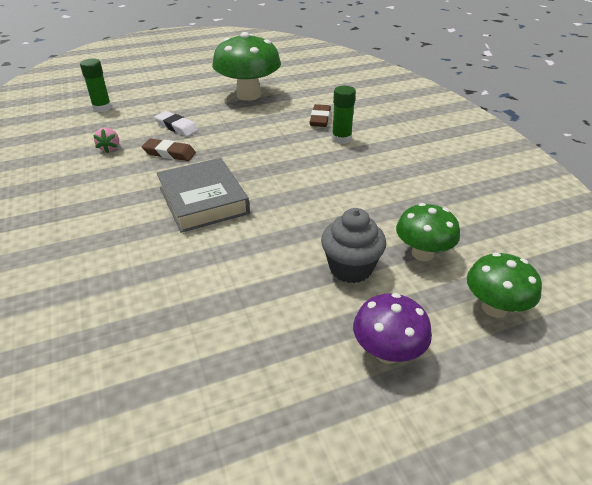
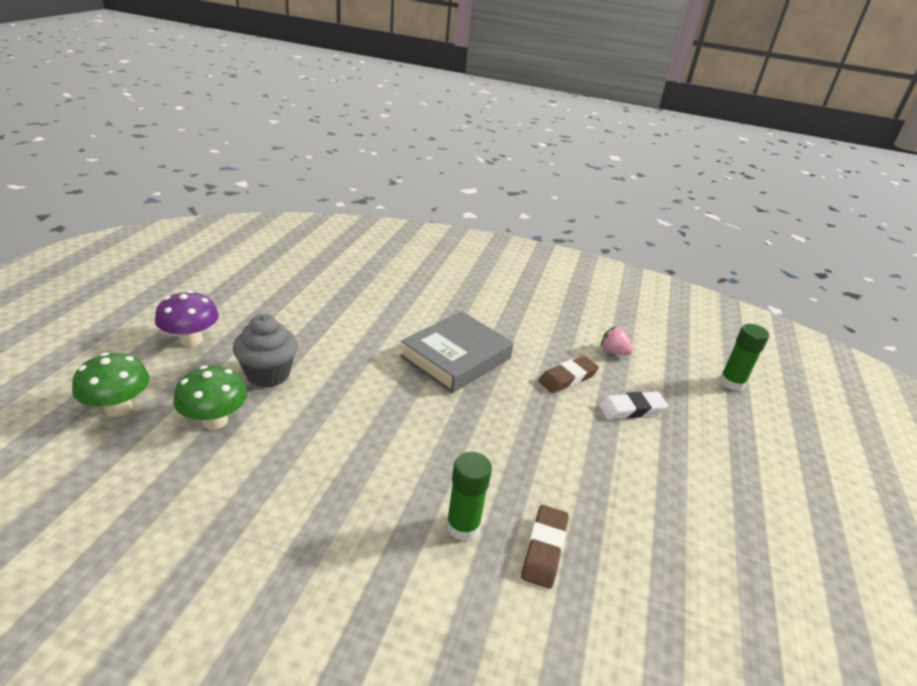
camera: 125 degrees right, 5 degrees down
grey book [157,158,250,233] -> grey book turned 60 degrees counterclockwise [400,311,514,393]
green mushroom [212,32,281,101] -> none
brown eraser [310,104,331,127] -> brown eraser turned 60 degrees clockwise [521,505,569,589]

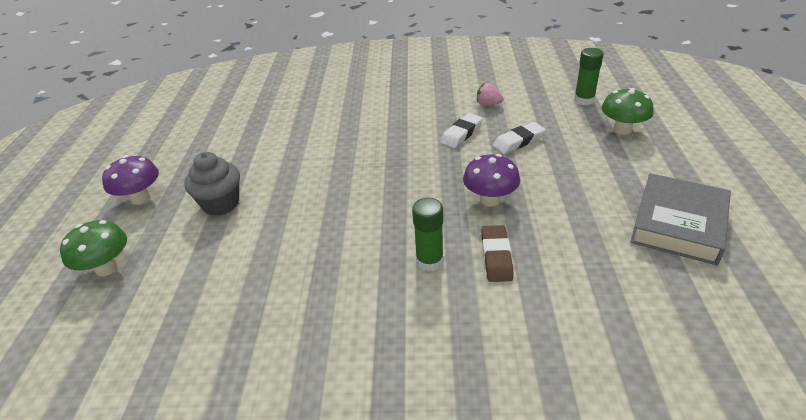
camera: 10 degrees left, 5 degrees up
green mushroom [173,365,247,430] -> green mushroom moved to [602,88,654,135]
grey book [400,311,514,393] -> grey book moved to [630,173,731,265]
brown eraser [539,356,599,393] -> white eraser [440,113,483,148]
none -> purple mushroom [463,154,520,207]

